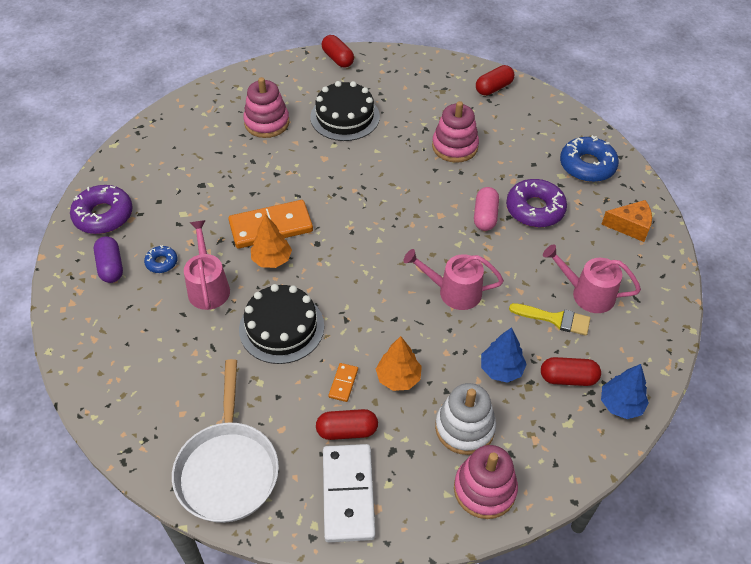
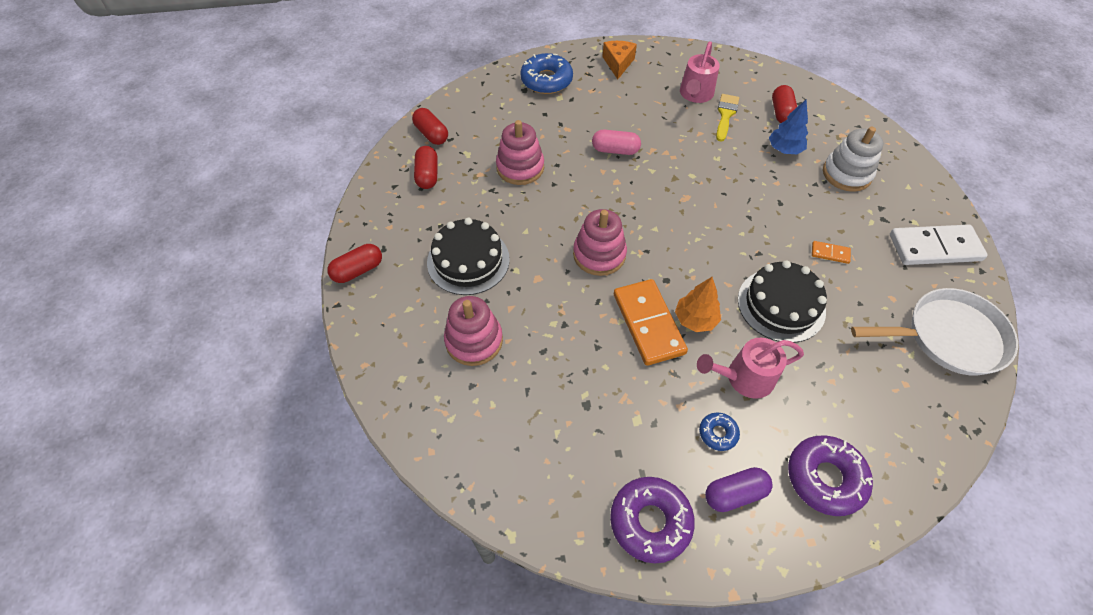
camera: 90 degrees left, 5 degrees up
red capsule [316,409,378,440] -> red capsule moved to [414,146,438,189]
orange tree [376,336,422,391] -> none
pink watering can [404,249,504,310] -> none
pink stacking toy [454,445,518,519] -> pink stacking toy moved to [573,209,627,276]
purple donut [506,179,567,227] -> purple donut moved to [788,436,873,516]
blue tree [601,364,649,419] -> none

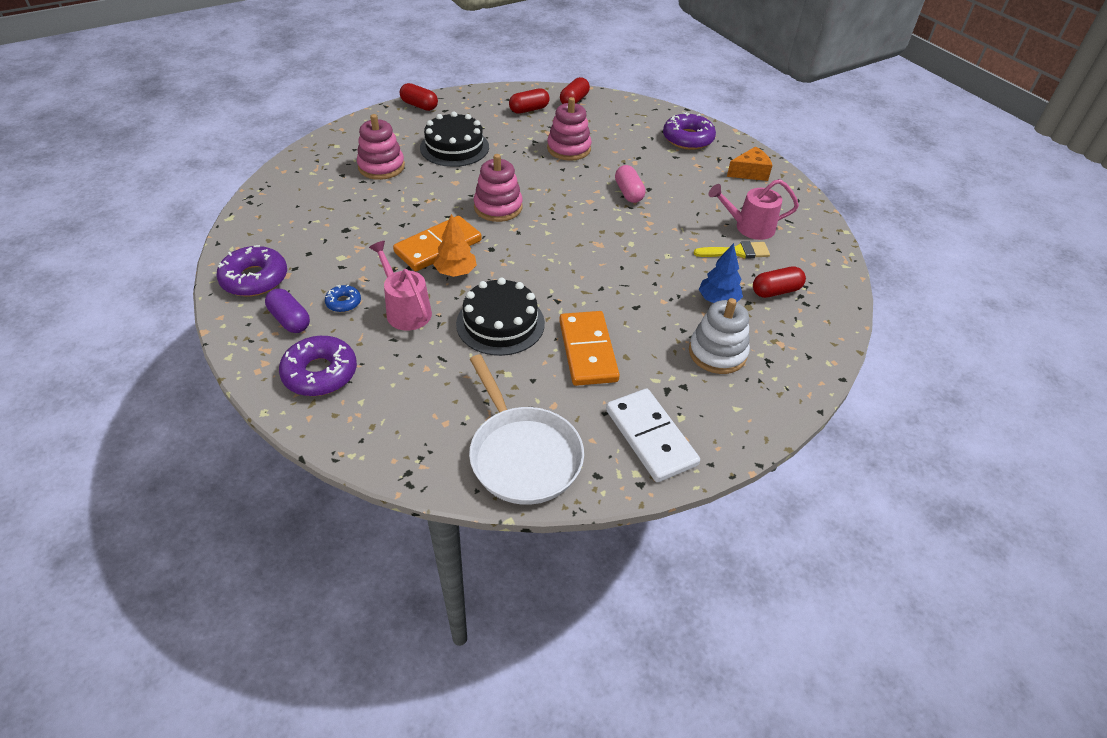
camera: 65 degrees right, 10 degrees down
blue donut [520,53,573,94] -> purple donut [663,112,716,150]
orange domino [812,241,851,264] -> orange domino [559,311,620,386], size x2.25

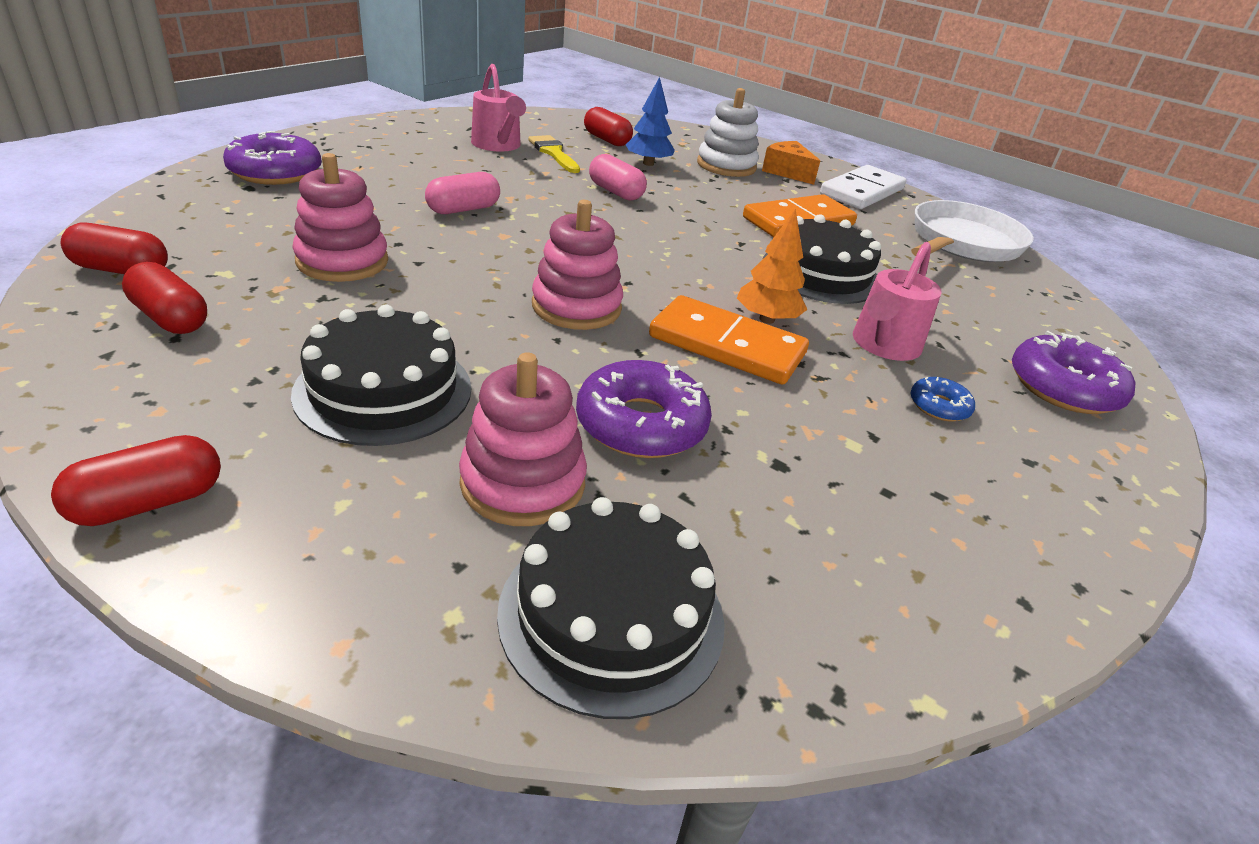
camera: 115 degrees left, 10 degrees down
purple donut [217,245,287,296] -> purple donut moved to [576,360,712,458]
purple capsule [265,289,310,333] -> none
red capsule [400,83,438,111] -> red capsule turned 45 degrees clockwise [51,435,221,526]
orange cheese [727,146,772,181] -> orange cheese moved to [762,141,820,185]
none -> black cake [497,497,725,719]
none -> pink capsule [589,154,647,200]

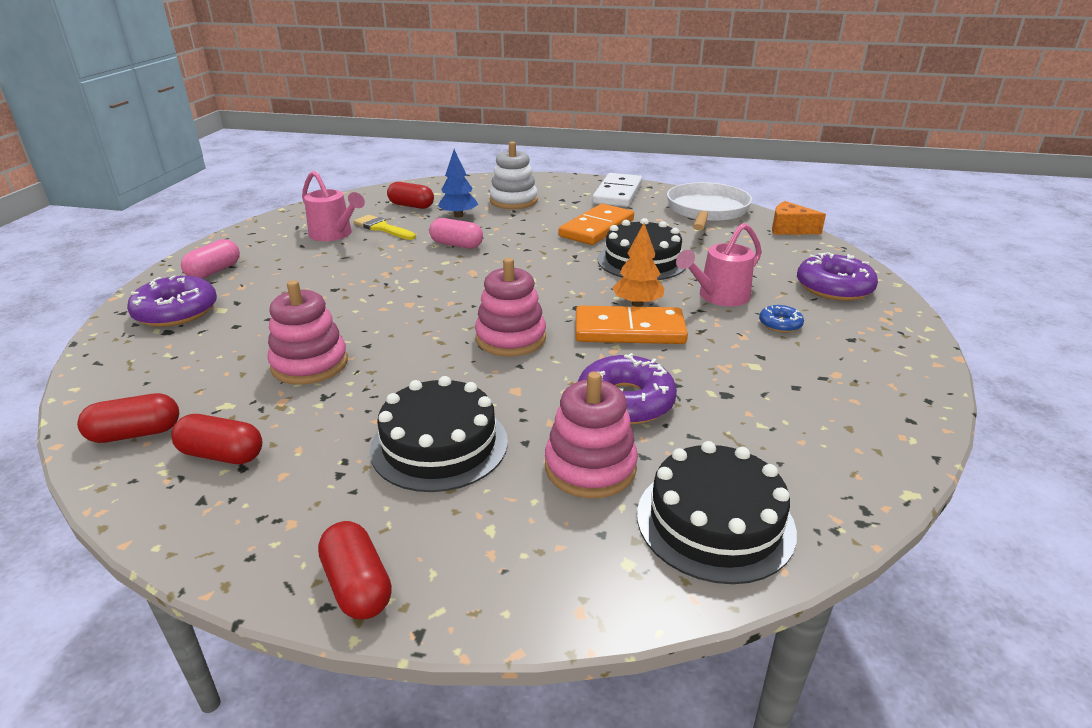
camera: 20 degrees left, 5 degrees down
red capsule [51,435,221,526] -> red capsule turned 60 degrees counterclockwise [318,521,392,620]
pink capsule [425,172,500,214] -> pink capsule moved to [181,239,240,279]
orange cheese [762,141,820,185] -> orange cheese moved to [772,201,826,234]
pink watering can [853,242,942,361] -> pink watering can turned 45 degrees clockwise [676,223,762,306]

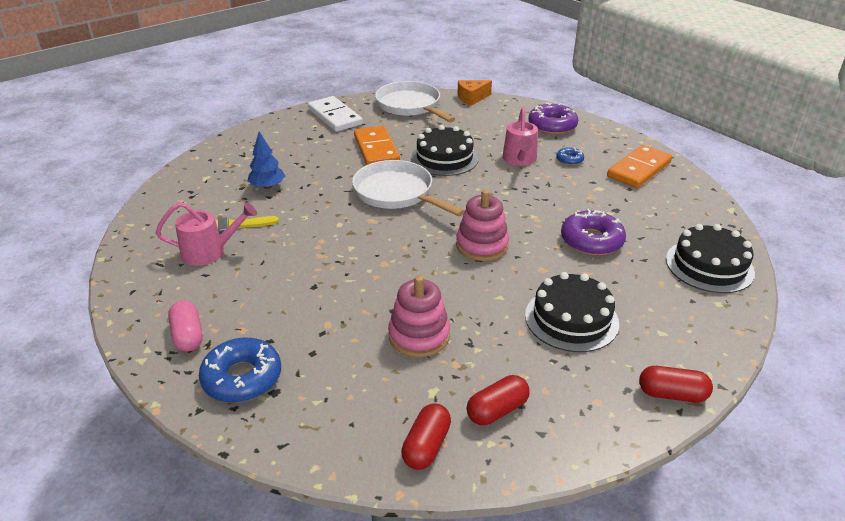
camera: 50 degrees left, 5 degrees up
purple donut [127,275,217,327] -> blue donut [199,337,281,403]
red capsule [387,182,434,209] -> none
pink capsule [429,218,483,249] -> none
white stacking toy [489,141,538,209] -> none
pink stacking toy [545,371,638,498] -> none
orange domino [575,306,688,344] -> orange domino moved to [607,145,672,188]
orange tree [612,223,665,307] -> none
none -> white pan [352,160,464,217]

